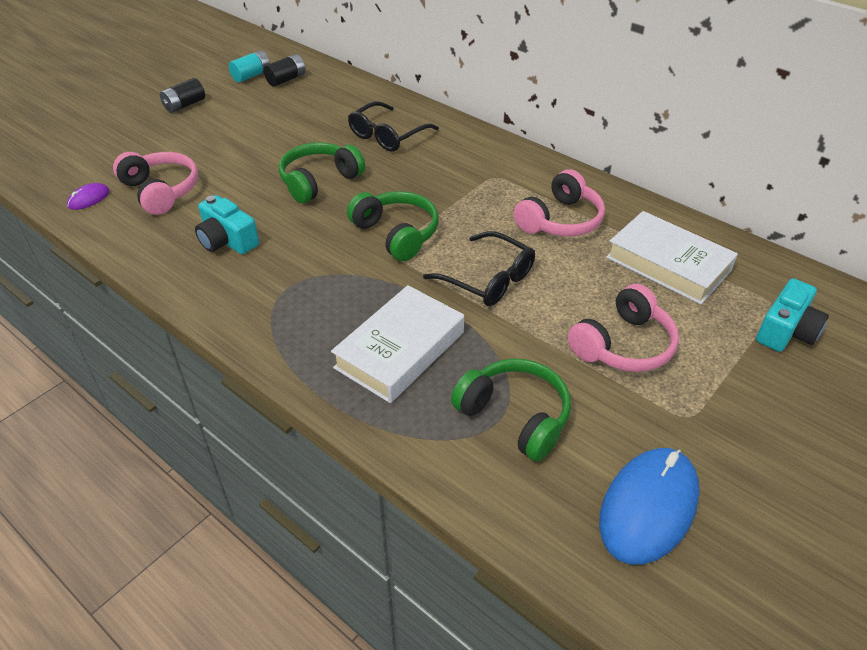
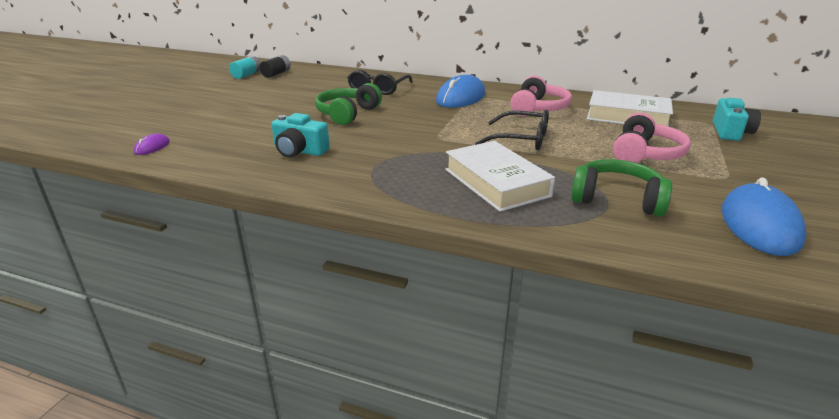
camera: 20 degrees left, 15 degrees down
pink headphones [113,152,198,215] -> none
black battery [160,78,205,113] -> none
white book [331,285,464,403] -> white book turned 45 degrees counterclockwise [445,141,555,212]
green headphones [347,191,439,261] -> none
none -> blue mouse [436,75,485,108]

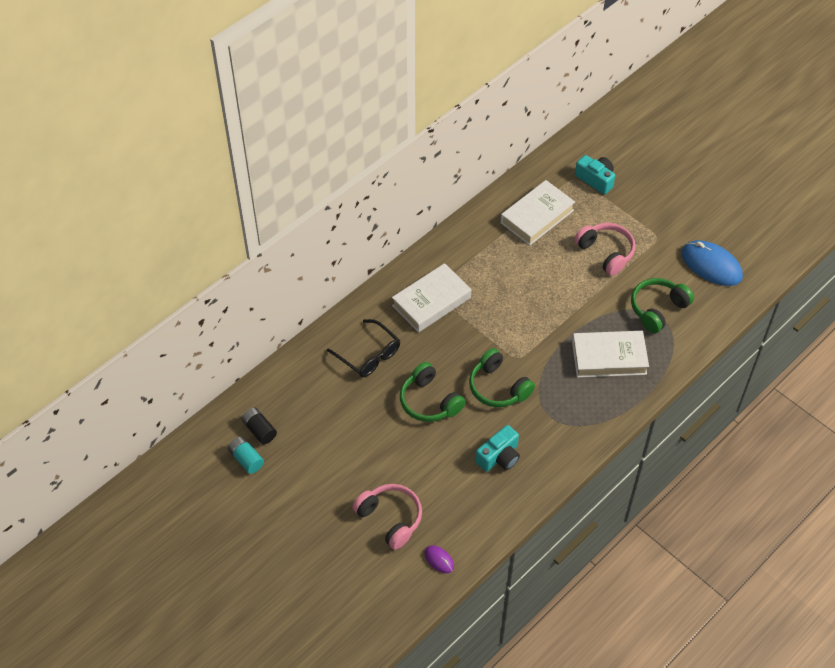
camera: 65 degrees left, 25 degrees up
blue mouse [436,75,485,108] -> white book [392,263,471,332]
black glasses [475,110,549,150] -> none
pink headphones [510,76,572,116] -> pink headphones moved to [352,484,422,550]
none -> green headphones [469,348,535,407]

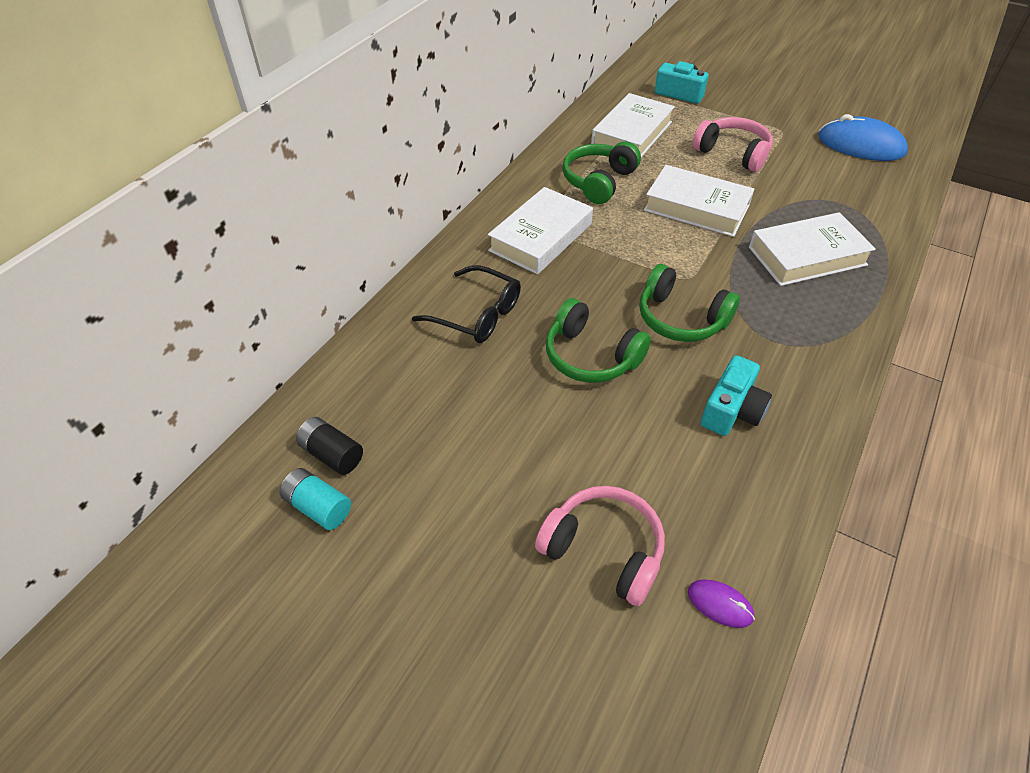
camera: 15 degrees left, 5 degrees down
green headphones [631,278,694,333] -> green headphones moved to [562,142,641,204]
none -> white book [644,165,754,237]

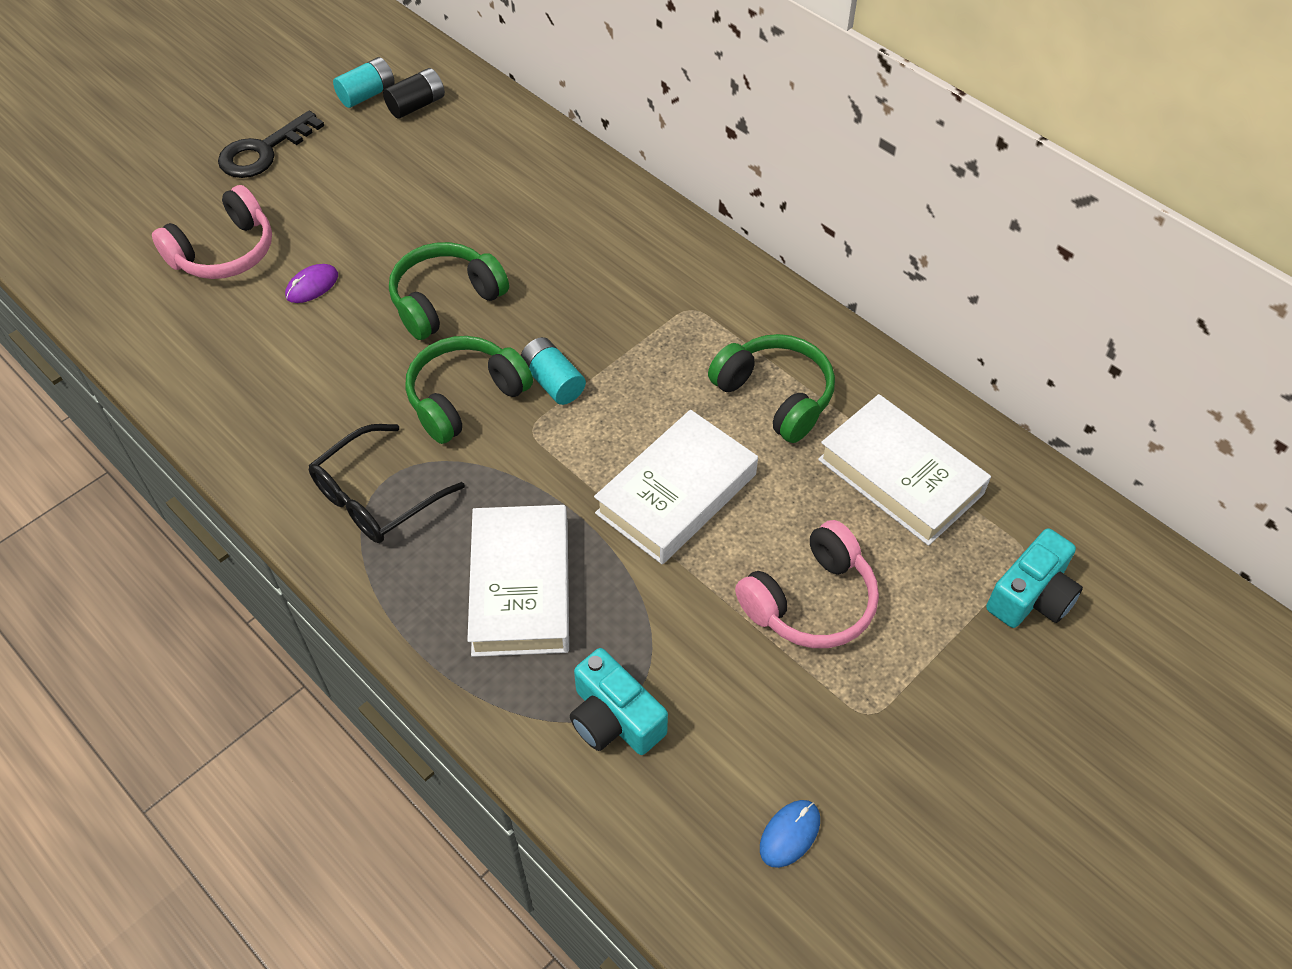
camera: 105 degrees right, 5 degrees up
black glasses [412,265,521,343] -> black glasses moved to [309,424,465,543]
white book [488,187,593,274] -> none
purple mouse [688,579,755,628] -> purple mouse moved to [285,264,338,303]
turquoise camera [701,355,772,436] -> turquoise camera moved to [570,648,668,755]
blue mouse [818,114,908,161] -> blue mouse [760,800,820,868], size x0.46
none -> black key [218,111,324,178]
none -> turquoise battery [521,337,586,405]

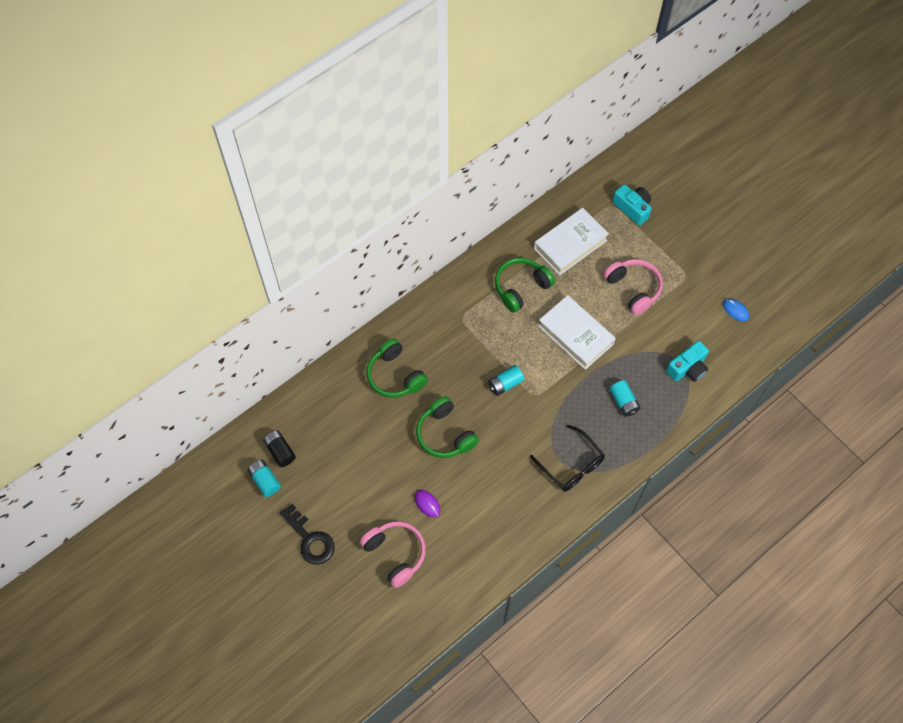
camera: 85 degrees left, 10 degrees up
green headphones [405,336,533,444] -> green headphones moved to [366,339,428,398]
white book [467,505,569,657] -> turquoise battery [610,380,641,417]

